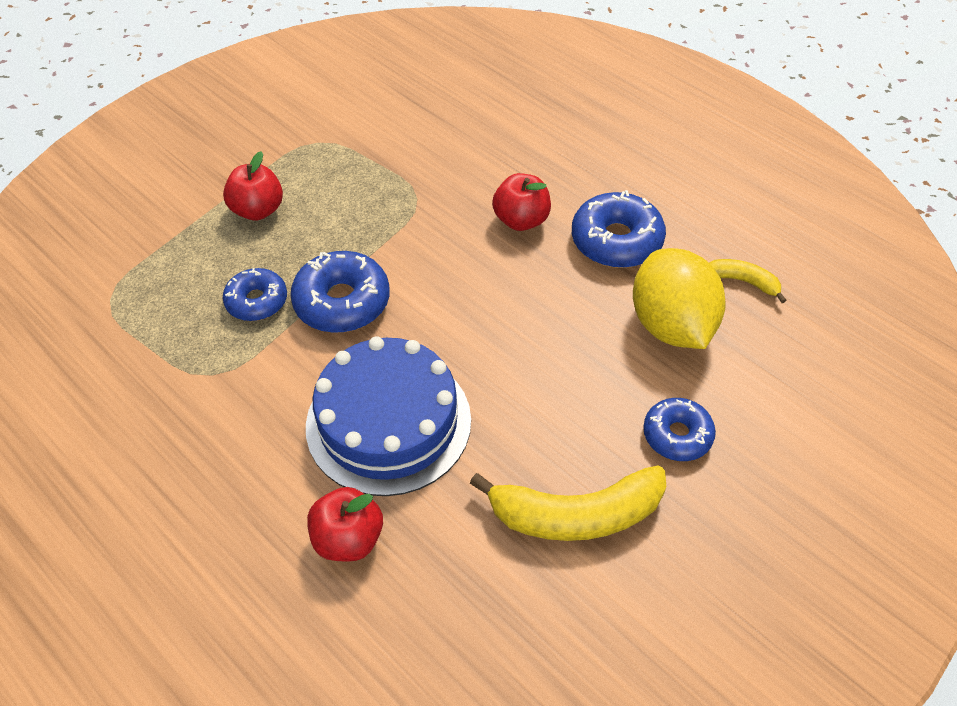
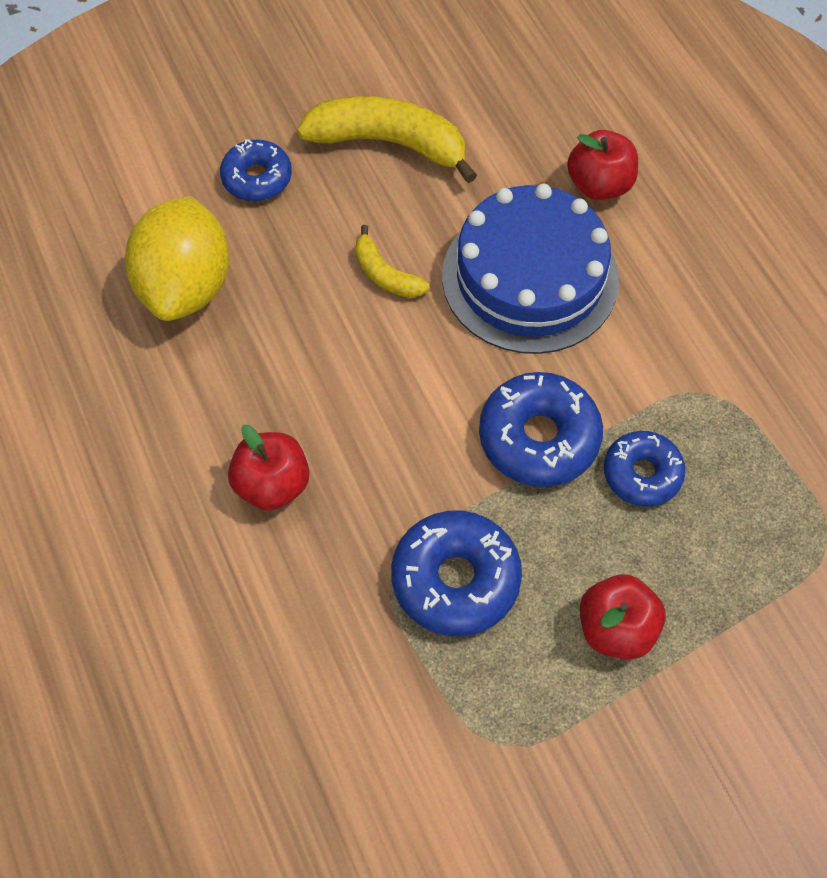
camera: 160 degrees left, 10 degrees up
blue donut [572,190,666,268] -> blue donut moved to [391,510,522,636]
yellow banana [709,259,787,303] -> yellow banana moved to [355,225,430,298]

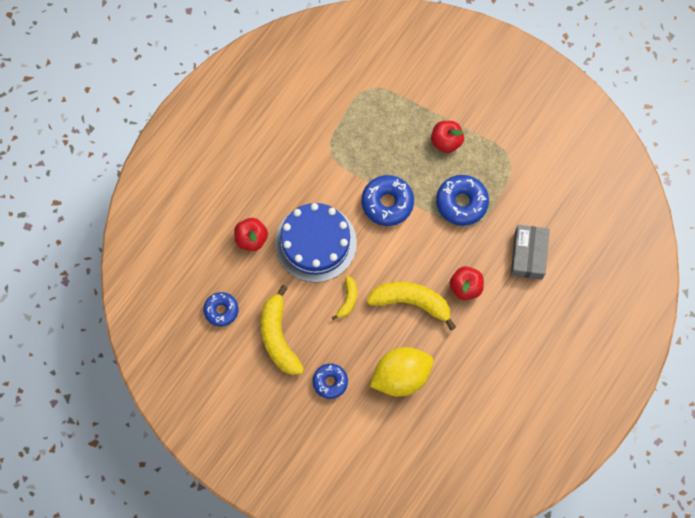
camera: 120 degrees left, 10 degrees up
blue donut [604,431,686,507] -> blue donut moved to [203,292,239,327]
none -> yellow banana [367,282,456,330]
none -> grey box [511,225,550,279]

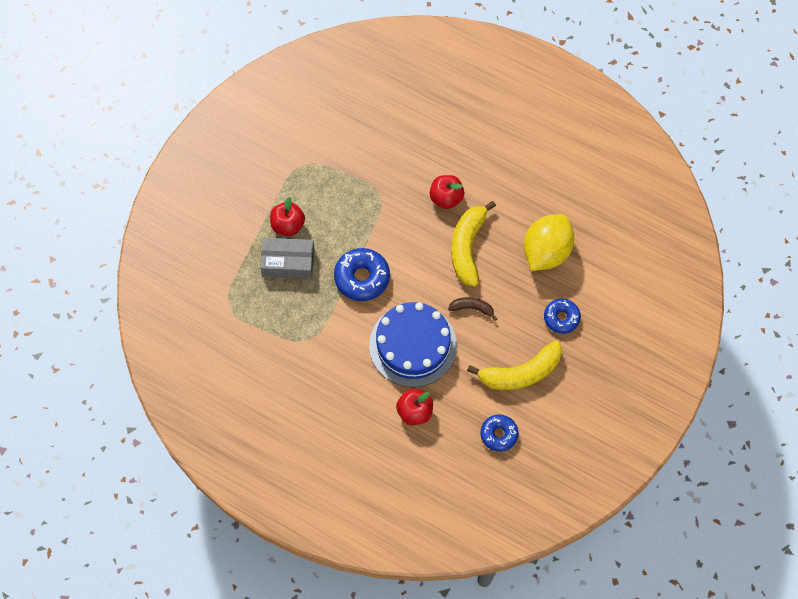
camera: 95 degrees left, 5 degrees down
yellow banana [332,276,357,320] -> brown banana [448,297,497,321]
yellow lemon [370,347,433,397] -> yellow lemon turned 60 degrees clockwise [524,214,574,271]
blue donut [436,175,489,226] -> none
grey box [511,225,550,279] -> grey box moved to [260,238,314,278]

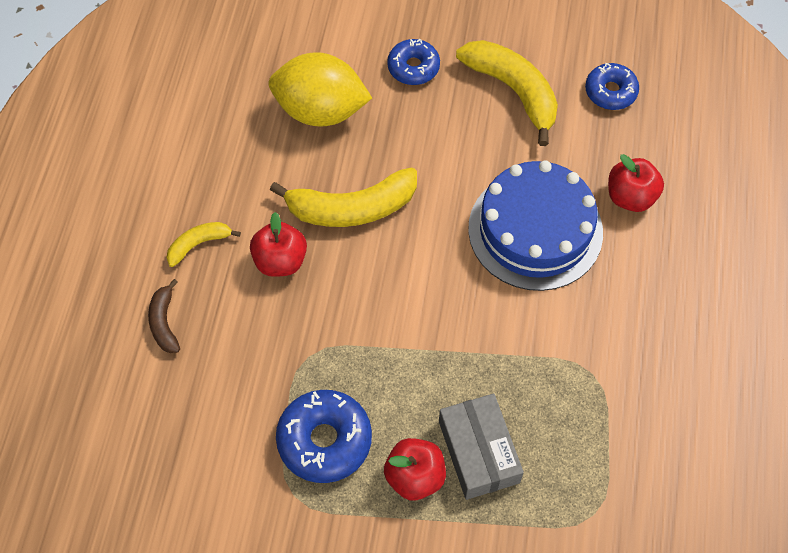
camera: 110 degrees left, 5 degrees down
blue donut [334,248,390,301] -> blue donut moved to [276,390,372,483]
brown banana [448,297,497,321] -> brown banana moved to [148,279,180,353]
none -> yellow banana [166,222,241,267]

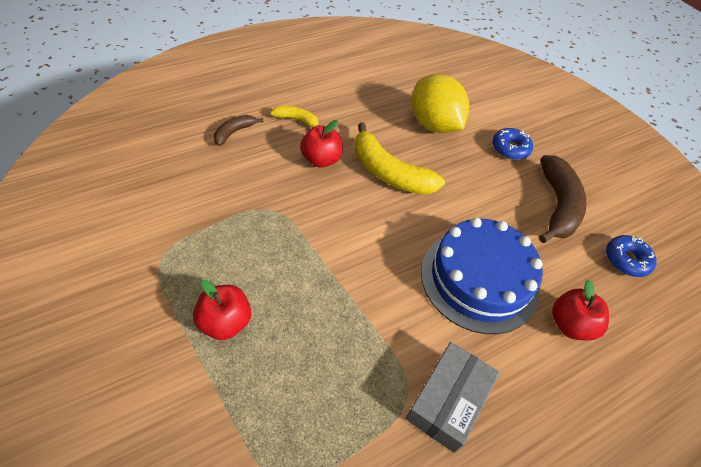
camera: 45 degrees right, 10 degrees down
blue donut [276,390,372,483] -> none
grey box [439,393,524,500] -> grey box moved to [405,342,500,453]
yellow banana [456,40,558,146] -> brown banana [539,155,587,243]

